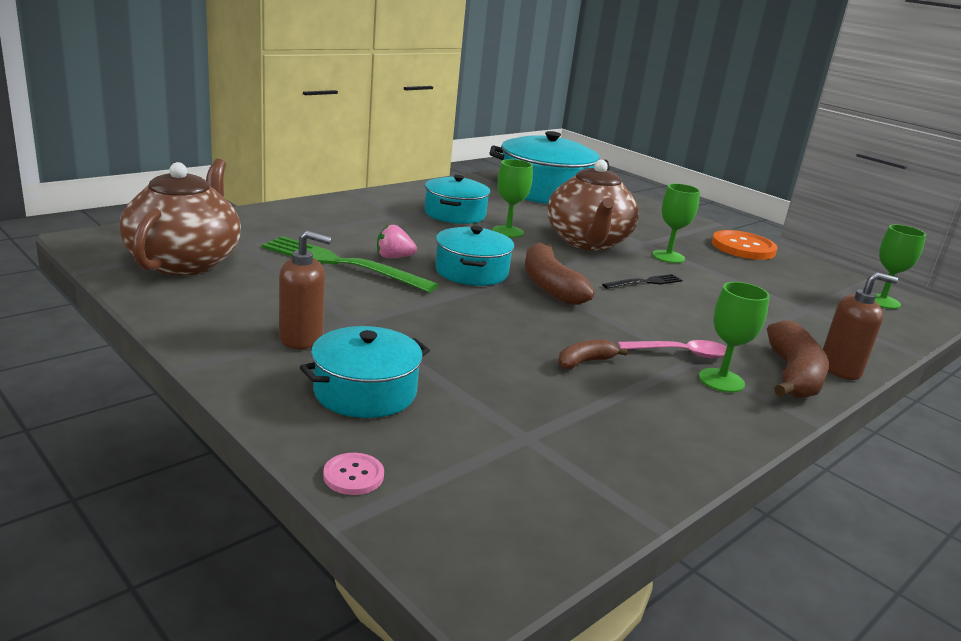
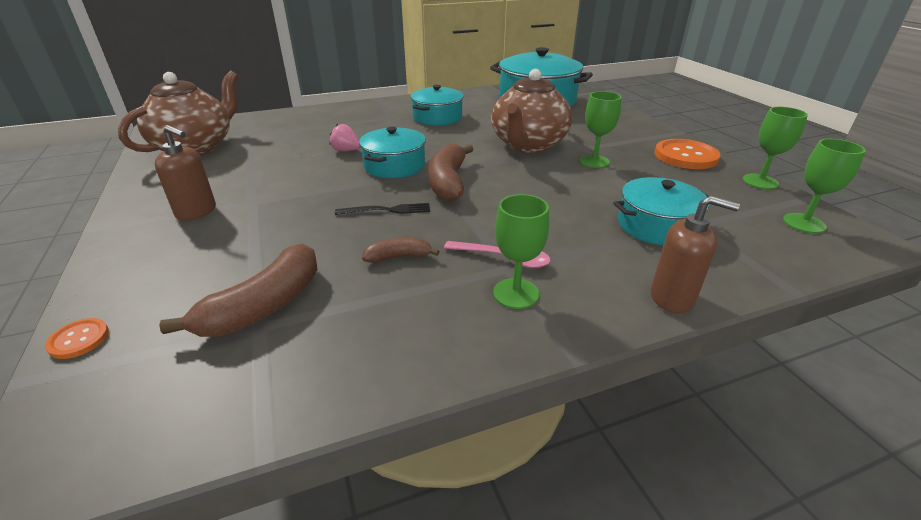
camera: 25 degrees right, 10 degrees up
green fork [262,236,438,293] -> none
turquoise pot [300,326,430,418] -> turquoise pot moved to [614,177,709,245]
pink button [323,453,384,495] -> orange button [45,318,109,359]
green goblet [492,159,533,238] -> green goblet moved to [742,107,808,189]
black fork [602,274,682,289] -> black fork moved to [335,203,430,215]
brown banana [767,320,829,398] -> brown banana moved to [159,244,318,337]

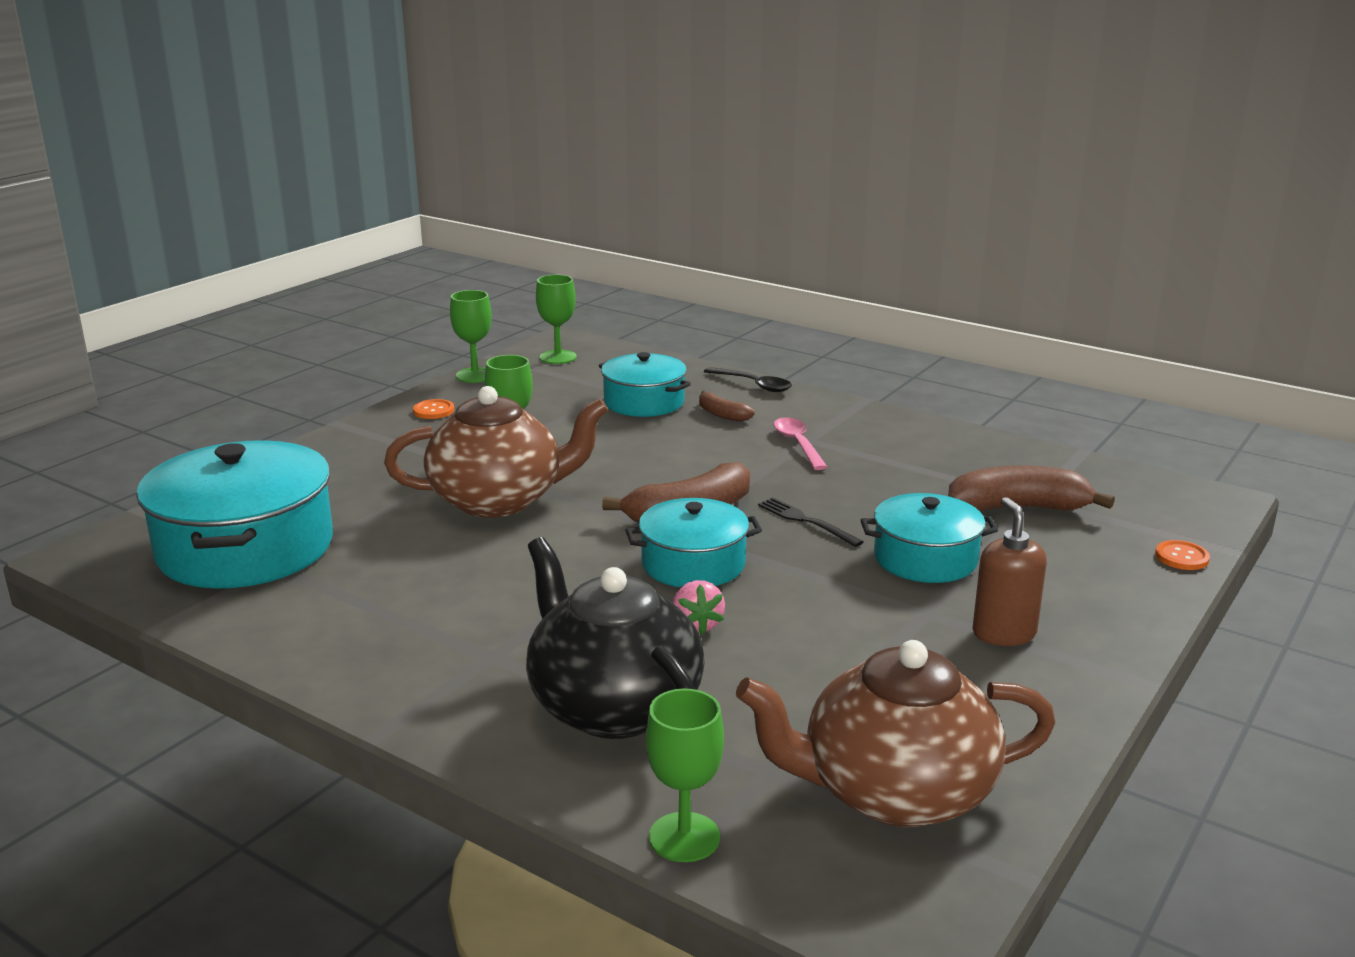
camera: 125 degrees left, 10 degrees down
brown banana [362,238,440,263] -> brown banana moved to [699,391,755,421]
turquoise pot [410,85,464,126] -> turquoise pot moved to [861,493,998,583]
green goblet [493,194,549,309] -> green goblet moved to [646,689,724,862]
brown soap dispenser [651,195,740,314] -> black spoon [704,367,792,392]
orange button [655,139,721,169] -> orange button [413,399,454,419], size x0.49
none -> black teapot [526,537,705,739]

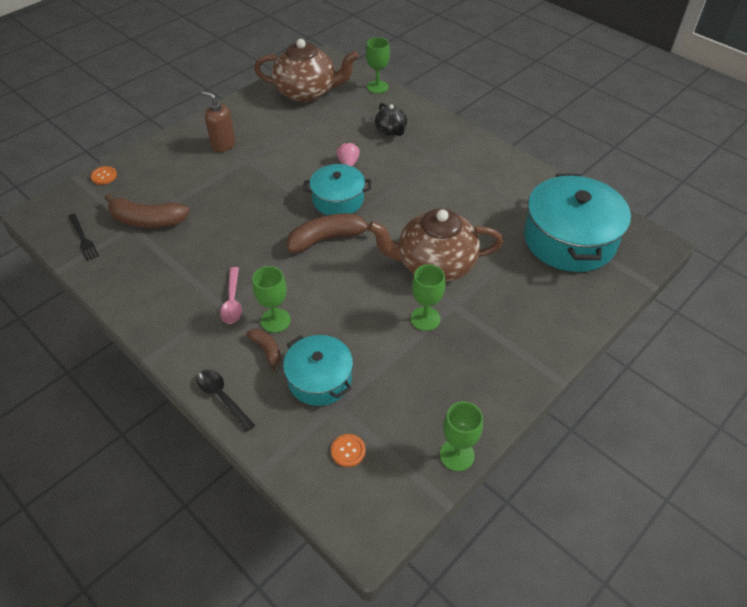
camera: 170 degrees left, 25 degrees up
orange button [413,399,454,419] -> orange button moved to [331,434,366,467]
black teapot [526,537,705,739] -> black teapot [375,103,407,136], size x0.49
green goblet [536,275,577,364] -> green goblet moved to [252,266,291,333]
black fork [758,498,863,547] -> black fork moved to [68,213,99,261]
turquoise pot [861,493,998,583] -> none
brown soap dispenser [972,497,1047,646] -> brown soap dispenser turned 120 degrees clockwise [201,91,235,152]

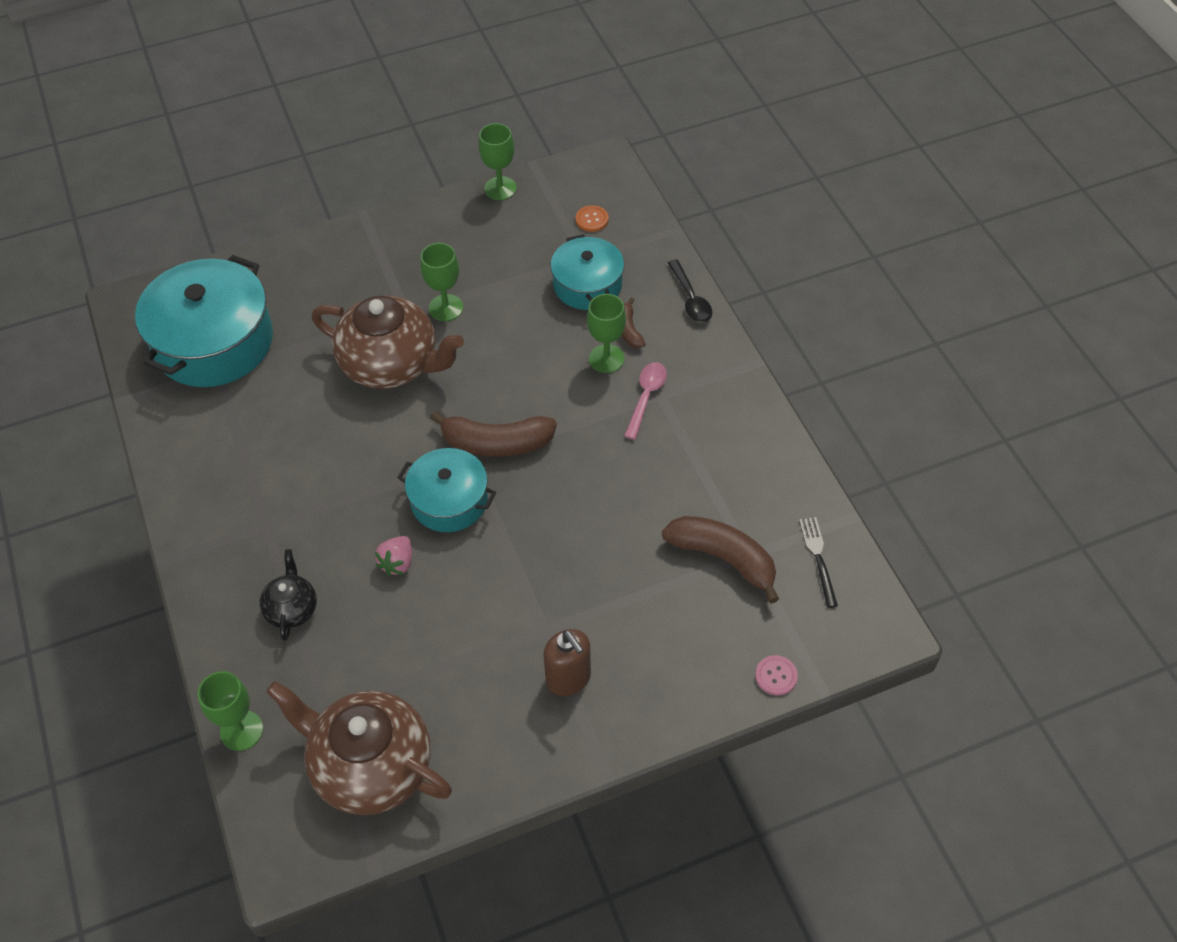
camera: 155 degrees left, 5 degrees up
orange button [91,166,117,185] -> pink button [755,655,798,696]

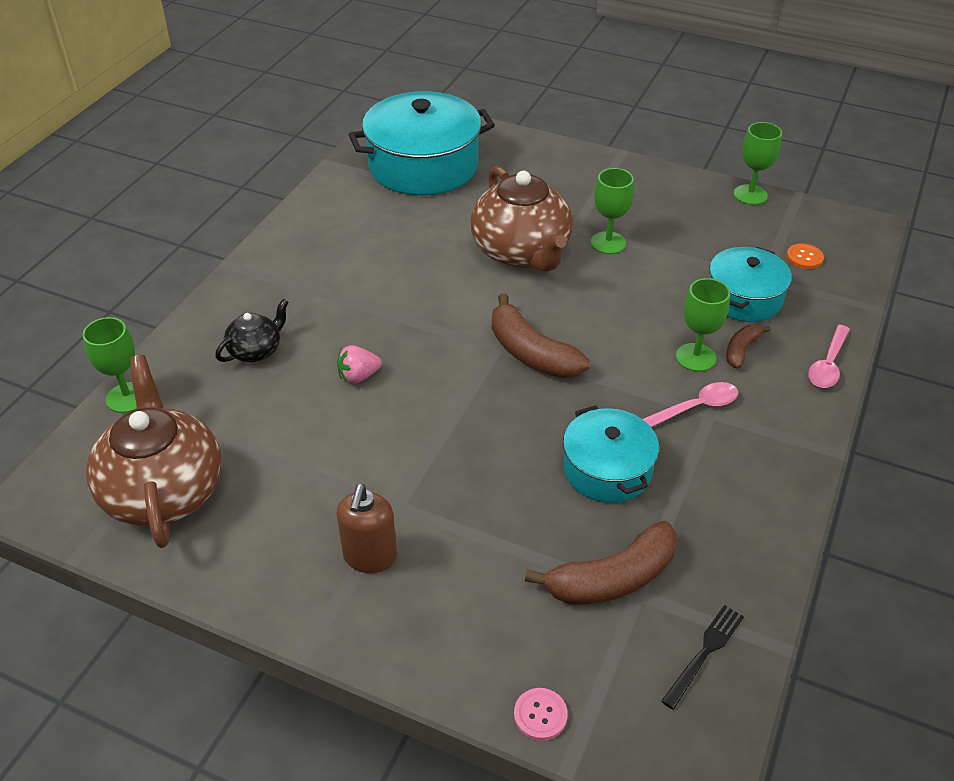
camera: 45 degrees right, 10 degrees down
turquoise pot [397,448,496,532] -> turquoise pot moved to [563,405,659,503]
brown banana [662,516,779,604] -> brown banana turned 75 degrees clockwise [525,521,677,605]
black spoon [668,259,712,322] -> pink spoon [808,325,850,388]

